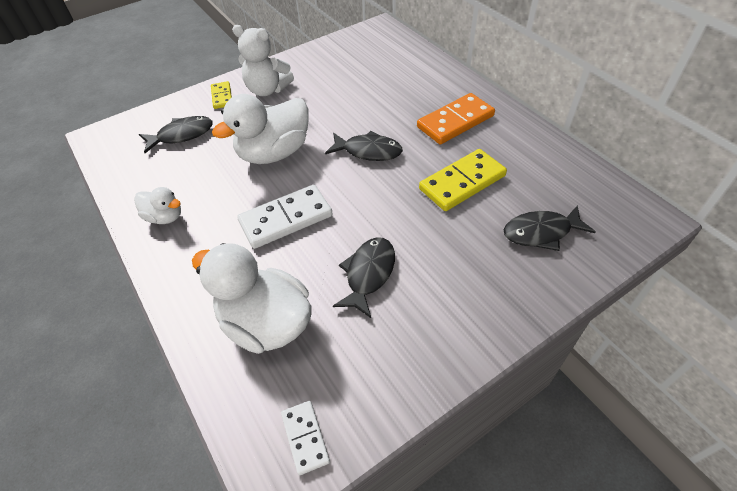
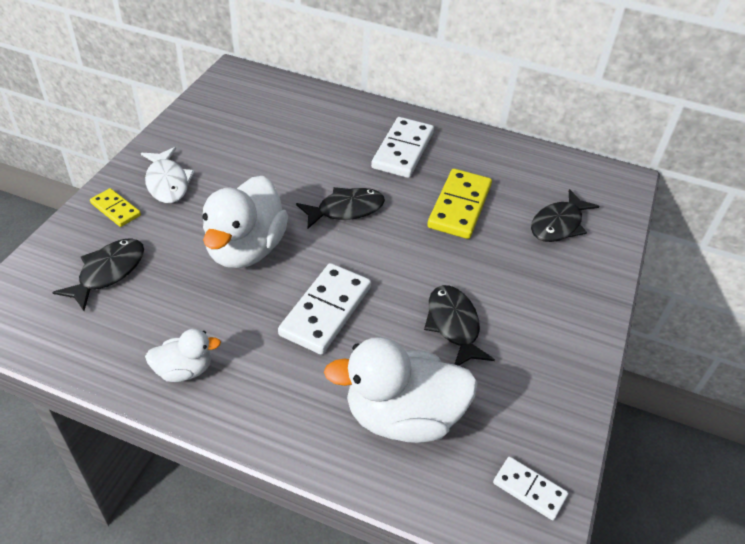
camera: 40 degrees left, 5 degrees down
white teddy bear [232,25,294,96] -> white fish [141,147,195,203]
orange domino [417,93,495,144] -> white domino [371,117,434,178]

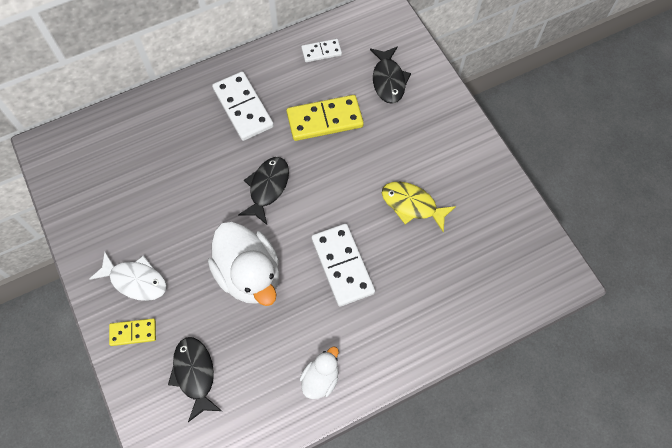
camera: 45 degrees left, 20 degrees up
white duck [324,337,478,443] -> none
black fish [424,285,495,366] -> yellow fish [382,182,456,232]
yellow domino [427,169,492,239] -> yellow domino turned 75 degrees counterclockwise [287,95,364,141]
white domino [493,457,568,520] -> white domino moved to [301,39,342,62]

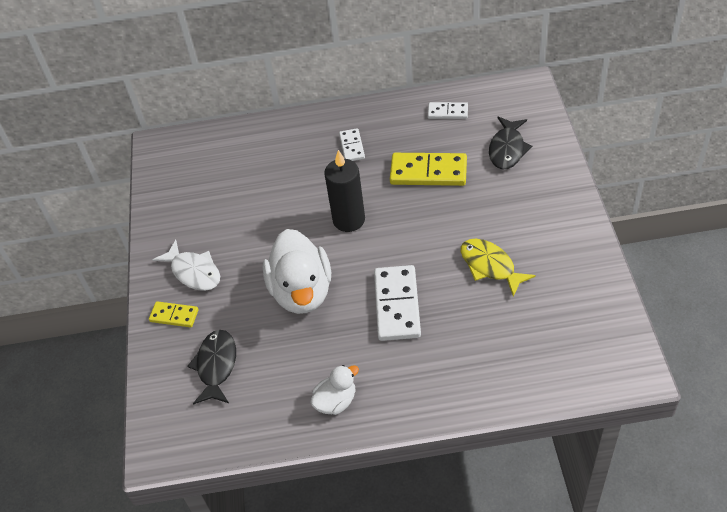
camera: 25 degrees right, 15 degrees down
white domino [212,71,274,141] -> white domino [339,128,365,161], size x0.55
black fish [238,157,289,225] -> black candle [324,150,365,232]

